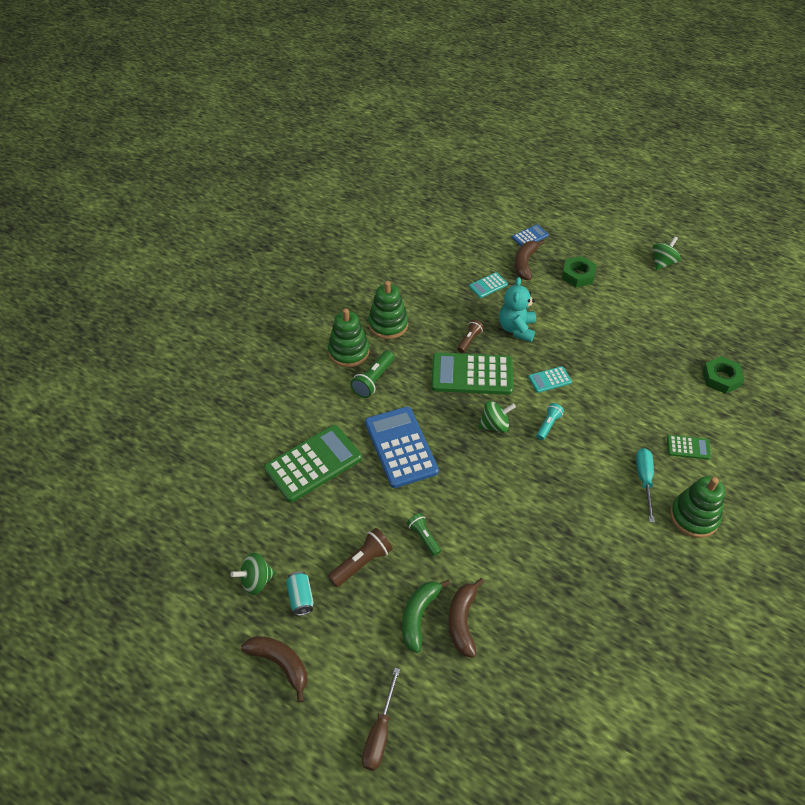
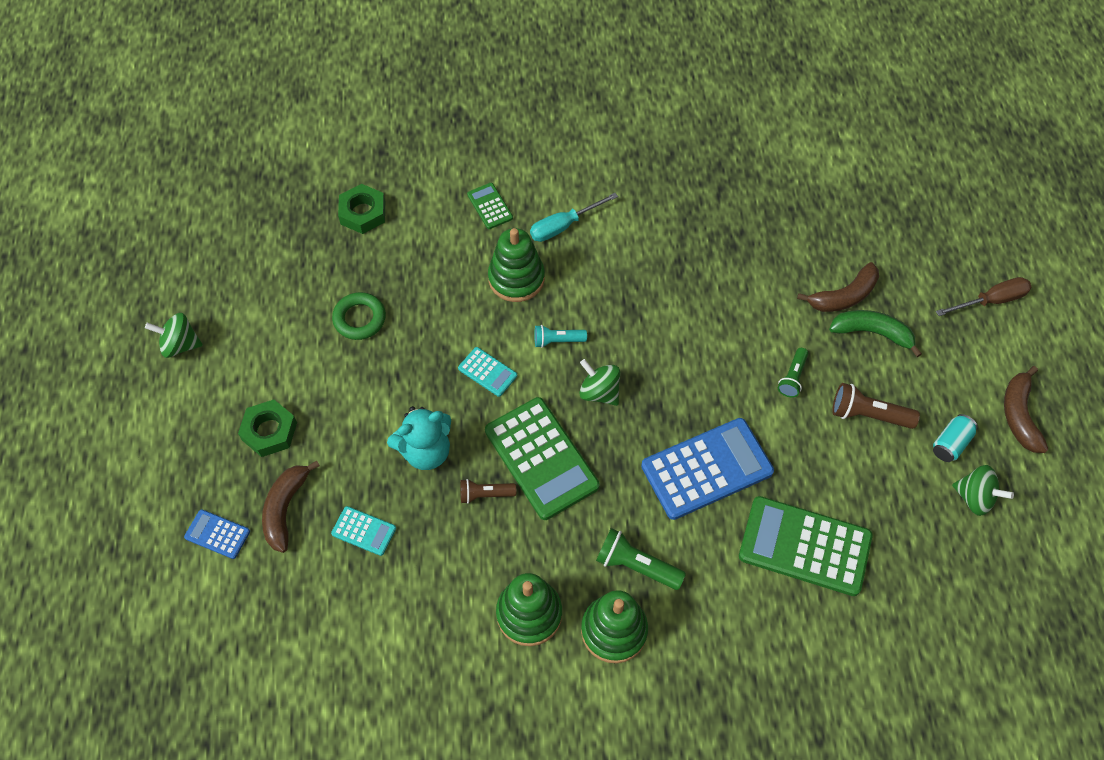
camera: 125 degrees left, 10 degrees up
green flashlight [350,350,395,398] -> green flashlight turned 150 degrees counterclockwise [596,528,686,590]
blue calculator [365,407,439,488] -> blue calculator turned 150 degrees counterclockwise [641,418,774,520]
green banana [402,580,450,653] -> green banana turned 150 degrees counterclockwise [829,310,922,357]
brown banana [515,240,545,280] -> brown banana turned 120 degrees clockwise [262,460,320,553]
green stacking toy [670,476,725,538] -> green stacking toy moved to [488,228,545,302]
none -> green ring [332,292,386,340]

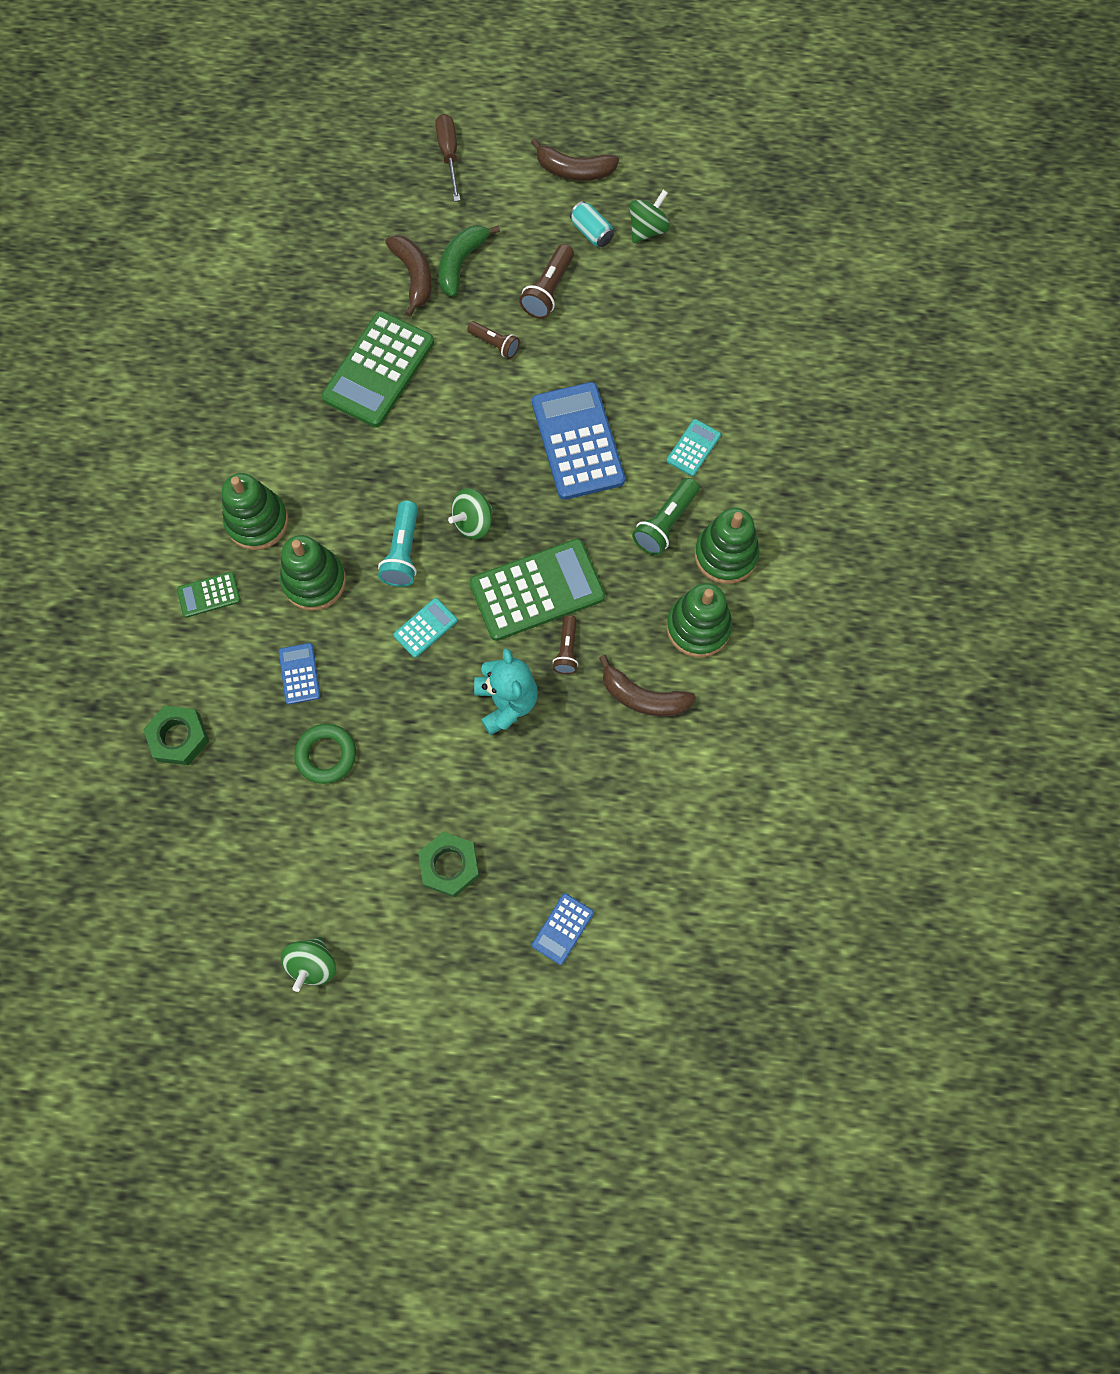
camera: 80 degrees left, 10 degrees up
brown banana [262,460,320,553] -> brown banana moved to [599,655,696,717]
turquoise calculator [331,506,396,556] -> turquoise calculator moved to [667,419,721,476]
turquoise screwdriver [530,193,618,242] -> green stacking toy [222,473,288,550]
turquoise flashlight [534,325,587,348] -> turquoise flashlight [378,501,418,587], size x1.51
green calculator [739,496,873,596] -> green calculator moved to [322,311,434,427]
green flashlight [778,348,808,397] -> brown flashlight [467,321,520,359]
none -> blue calculator [279,643,320,704]

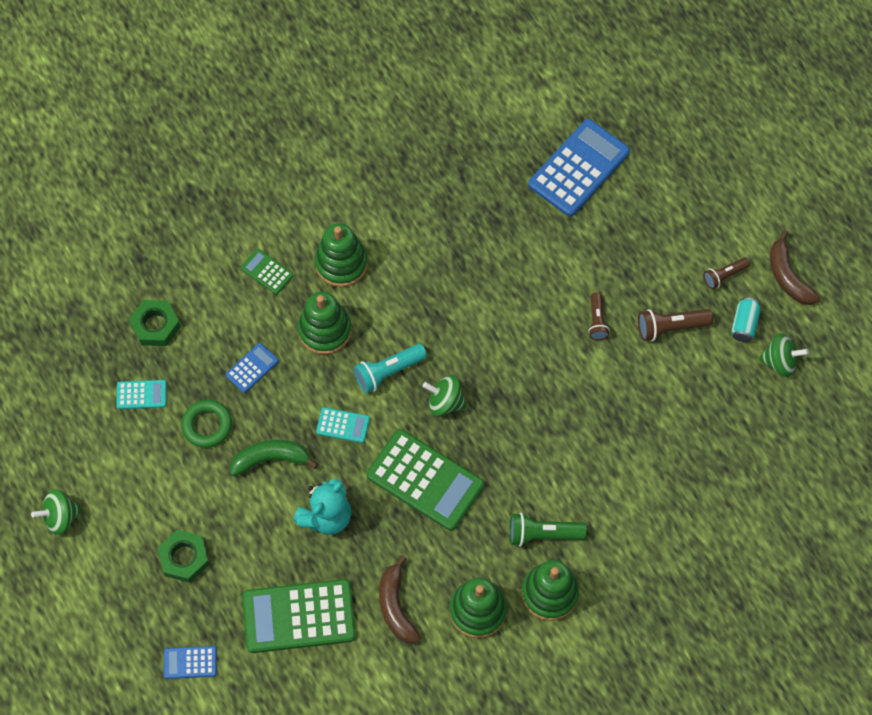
camera: 55 degrees right, 5 degrees down
green calculator [322,311,434,427] -> green calculator moved to [242,579,356,653]
brown banana [385,235,432,317] -> none
brown screwdriver [435,114,460,202] -> none
green banana [439,225,500,297] -> green banana moved to [230,440,318,476]
blue calculator [532,382,625,500] -> blue calculator moved to [528,119,630,217]
brown flashlight [552,615,578,674] -> brown flashlight moved to [703,258,750,289]
turquoise calculator [667,419,721,476] -> turquoise calculator moved to [116,380,167,409]

